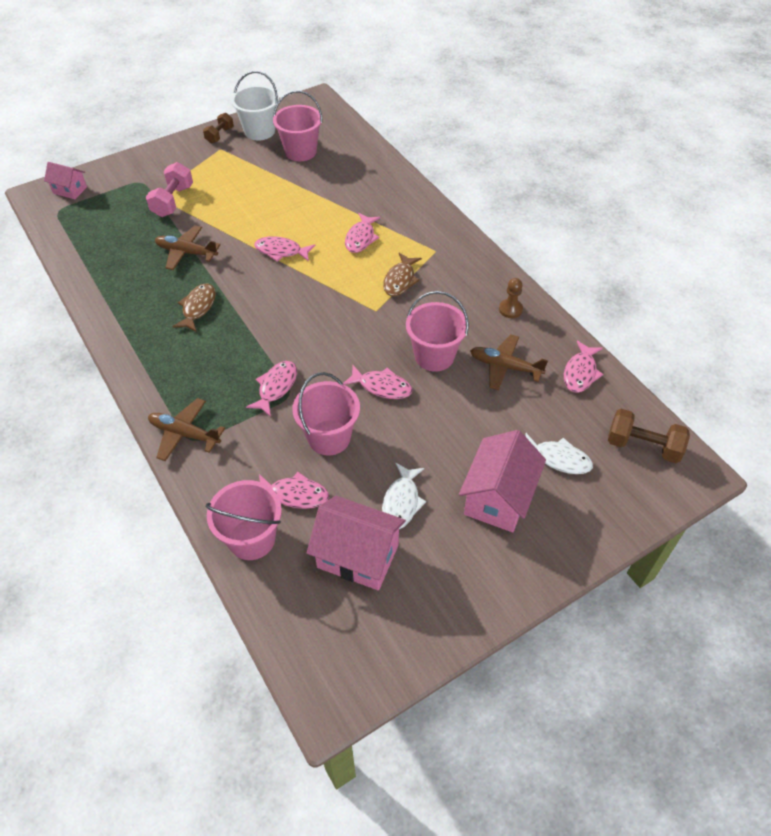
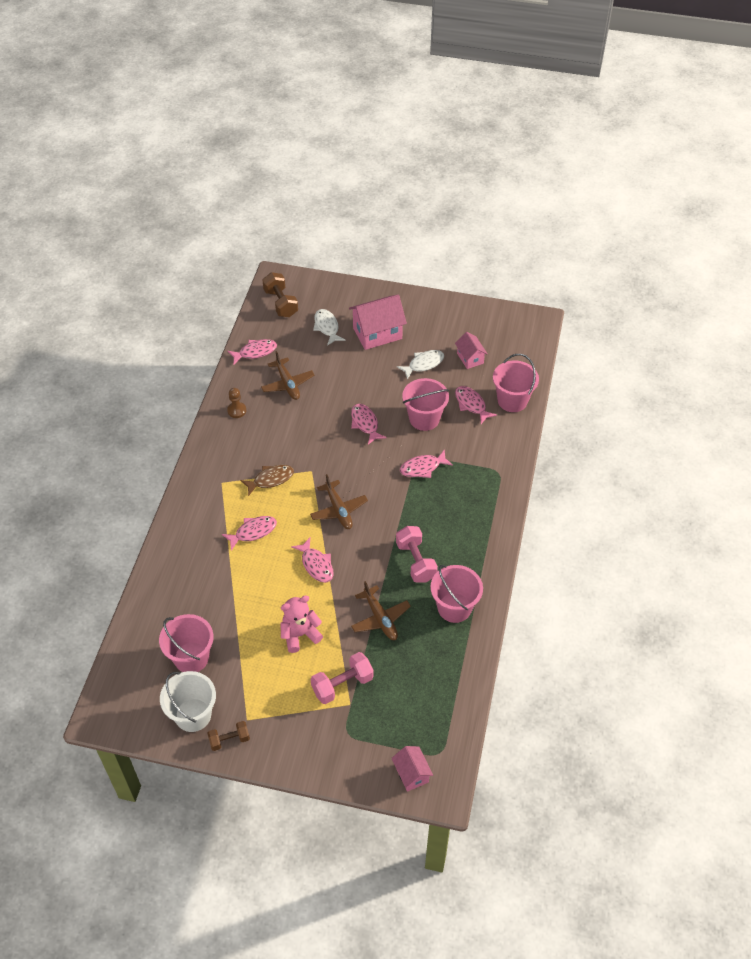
camera: 135 degrees left, 0 degrees up
brown plane [148,398,225,461] -> brown plane moved to [310,474,368,529]
brown fish [172,284,216,332] -> pink dumbbell [396,526,438,583]
pink house [307,496,406,590] -> pink house [455,332,488,369], size x0.57
pink bucket [406,291,469,372] -> pink bucket moved to [430,565,483,623]
none -> pink teddy bear [280,595,323,653]

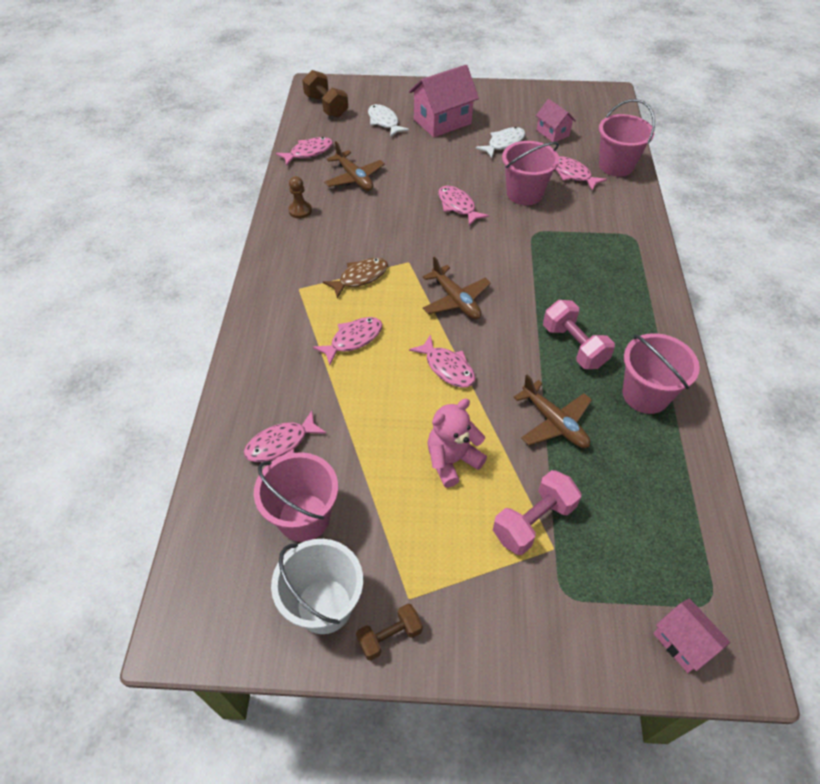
camera: 10 degrees left, 0 degrees up
pink fish [400,449,453,478] -> pink fish moved to [244,410,327,462]

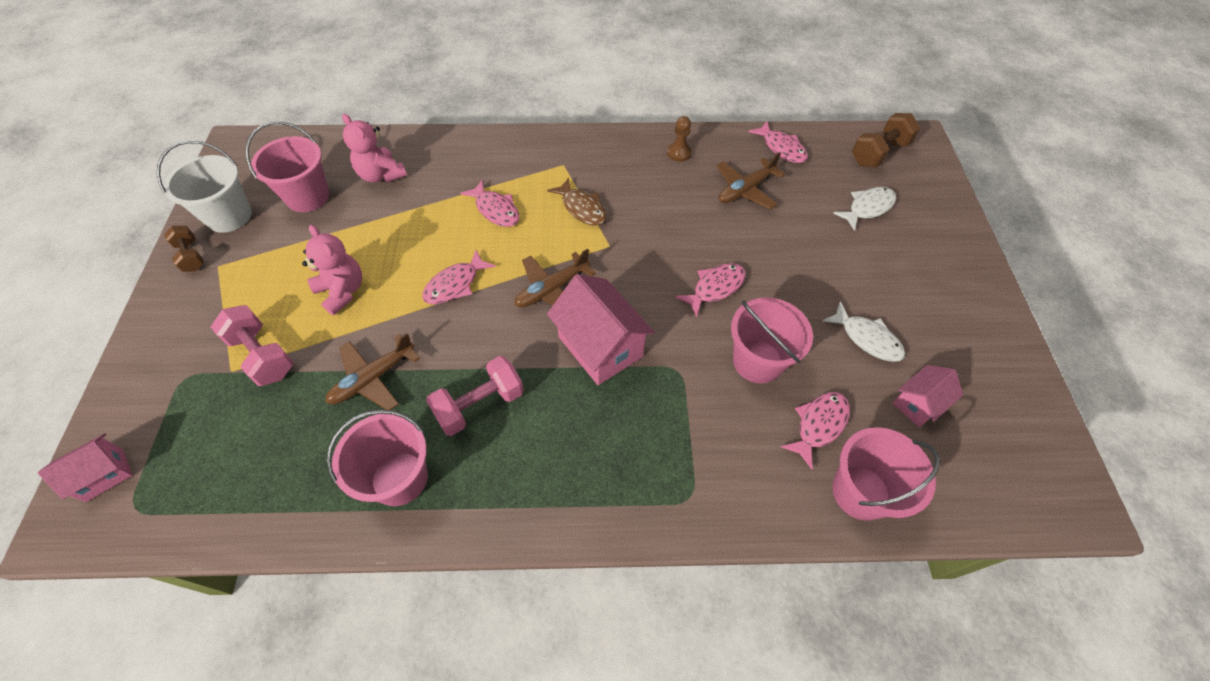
camera: 85 degrees right, 5 degrees up
pink fish [244,410,327,462] -> pink teddy bear [342,114,407,183]
pink house [409,65,479,137] -> pink house moved to [547,274,655,385]

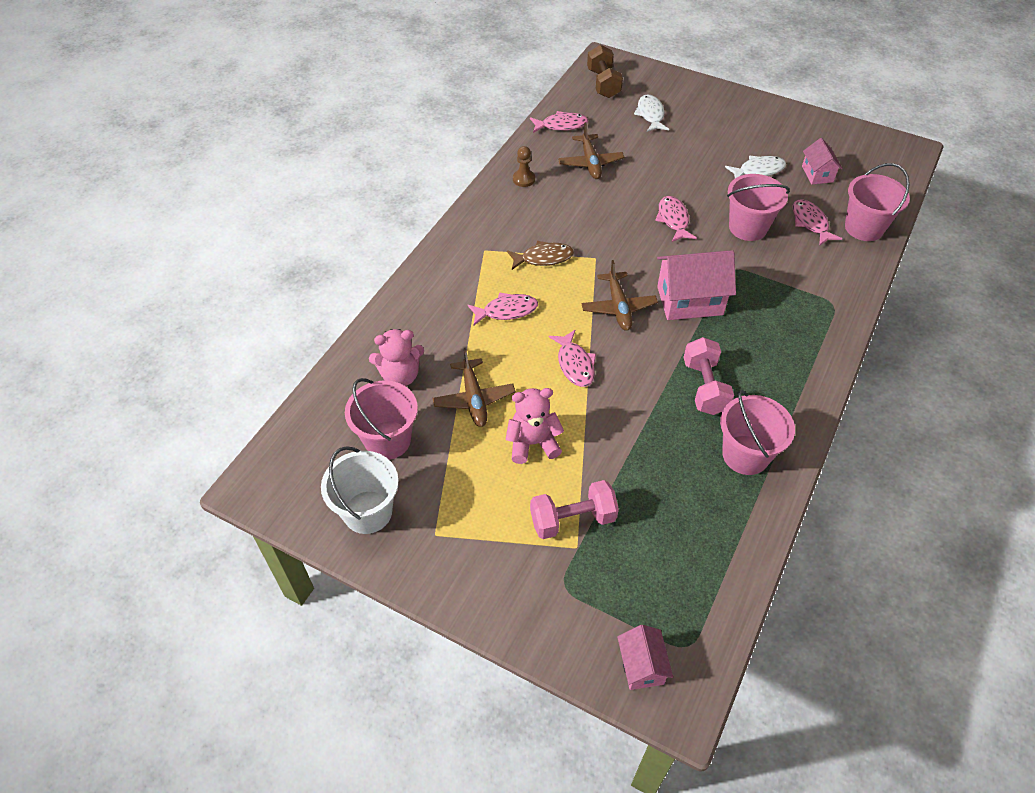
camera: 60 degrees left, 5 degrees down
brown dumbbell [164,226,204,272] -> none
brown plane [325,333,420,410] -> brown plane moved to [433,348,515,427]

